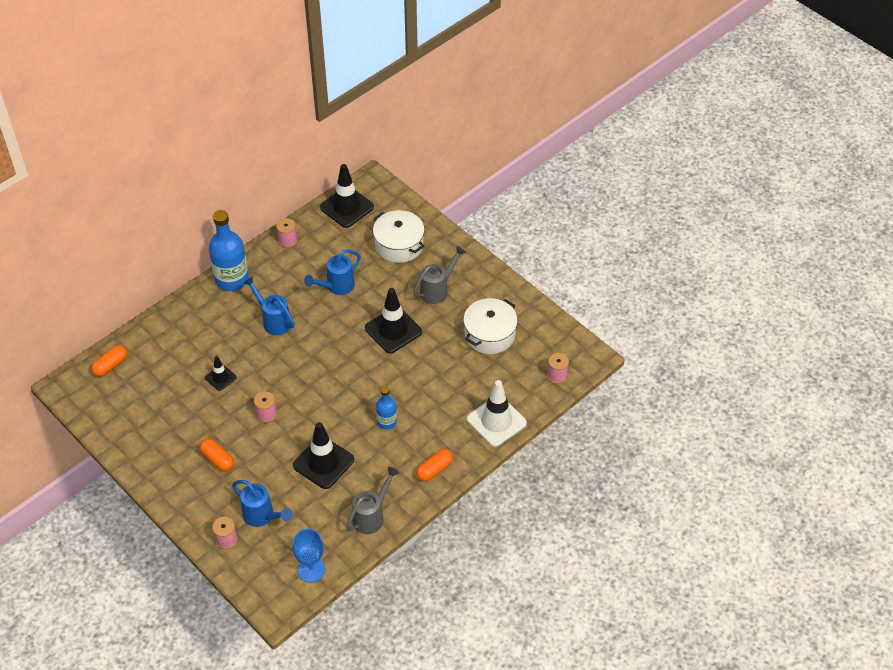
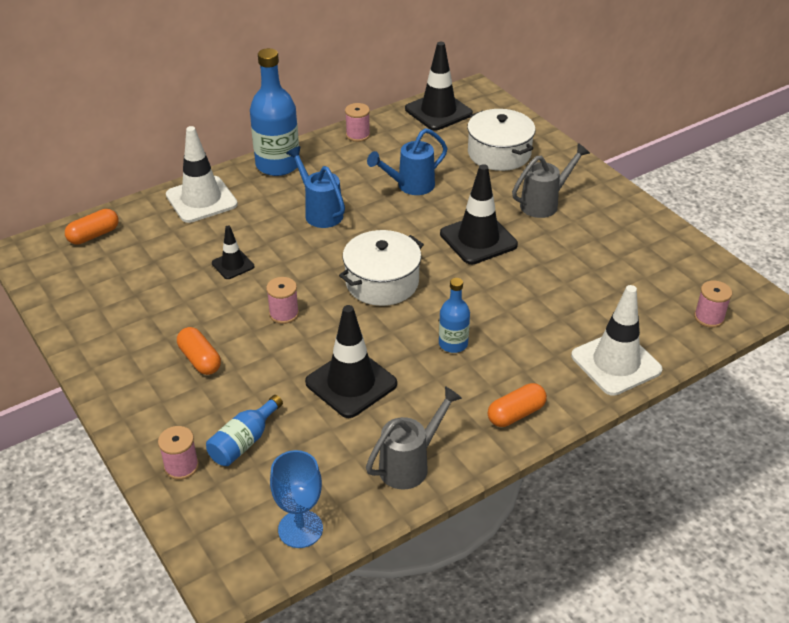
camera: 10 degrees right, 10 degrees down
blue watering can [232,480,292,527] -> blue bottle [206,395,283,466]
white pot [463,298,518,354] -> white pot moved to [339,230,424,306]
none -> white traffic cone [166,126,238,223]

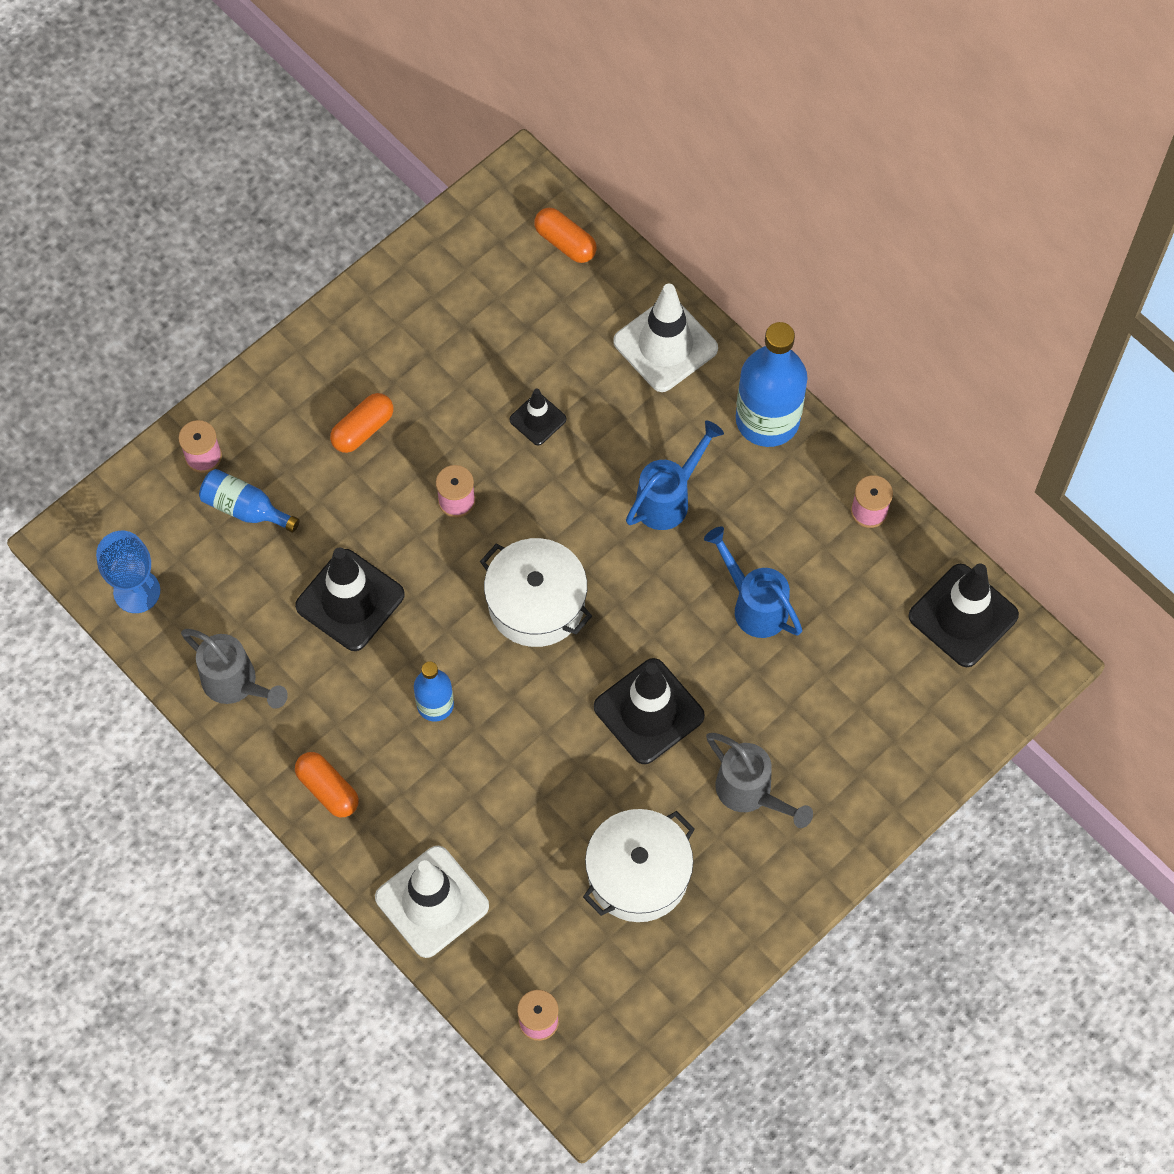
camera: 80 degrees right, 25 degrees up
white pot [467,109,535,171] -> white pot moved to [583,809,695,922]

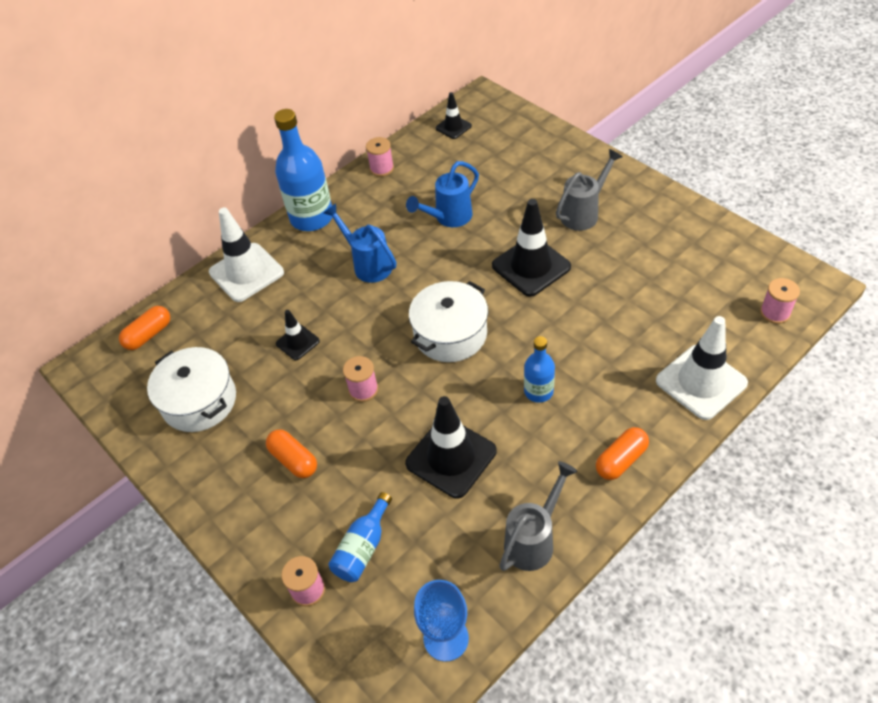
camera: 85 degrees left, 15 degrees down
white pot [583,809,695,922] -> white pot moved to [147,347,236,432]
black traffic cone [909,563,1019,667] -> black traffic cone [435,92,472,139], size x0.54

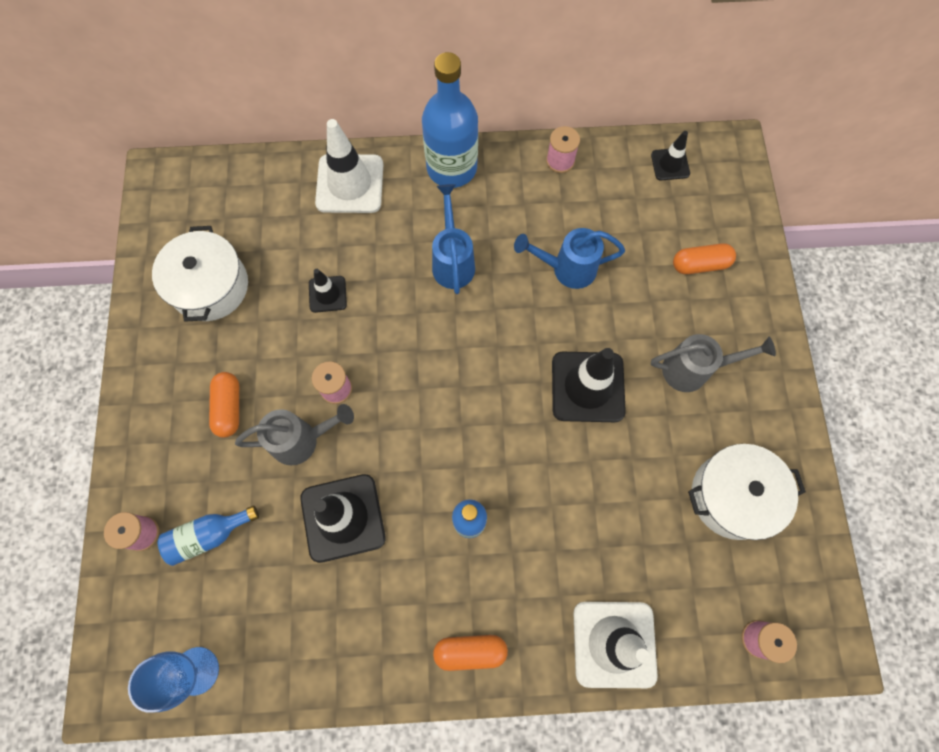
camera: 35 degrees right, 20 degrees up
orange capsule [119,306,170,350] -> orange capsule moved to [673,243,736,274]
white pot [409,281,488,362] -> white pot moved to [688,444,806,540]
grey watering can [499,461,577,571] -> grey watering can moved to [235,404,354,465]

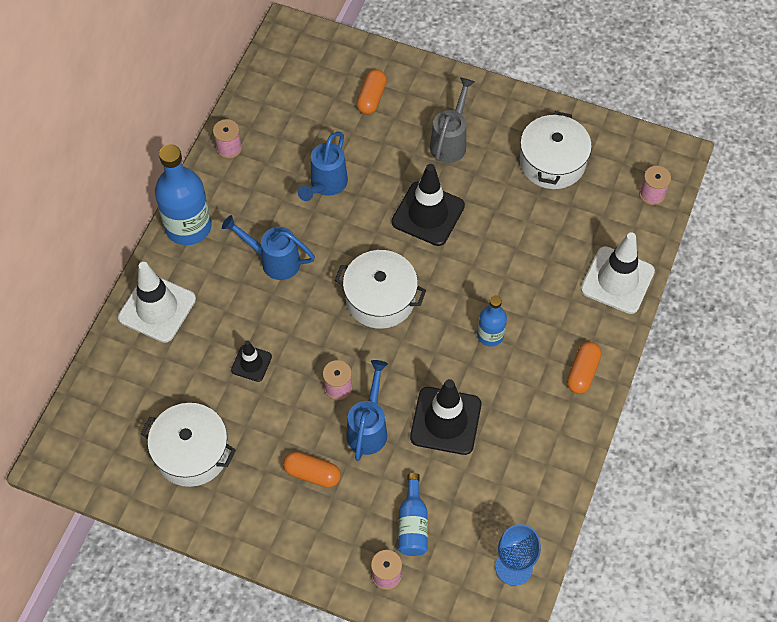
camera: 65 degrees left, 10 degrees down
grey watering can [235,404,354,465] -> blue watering can [346,360,388,461]
black traffic cone [651,131,690,180] -> none
none -> white pot [335,250,426,329]

